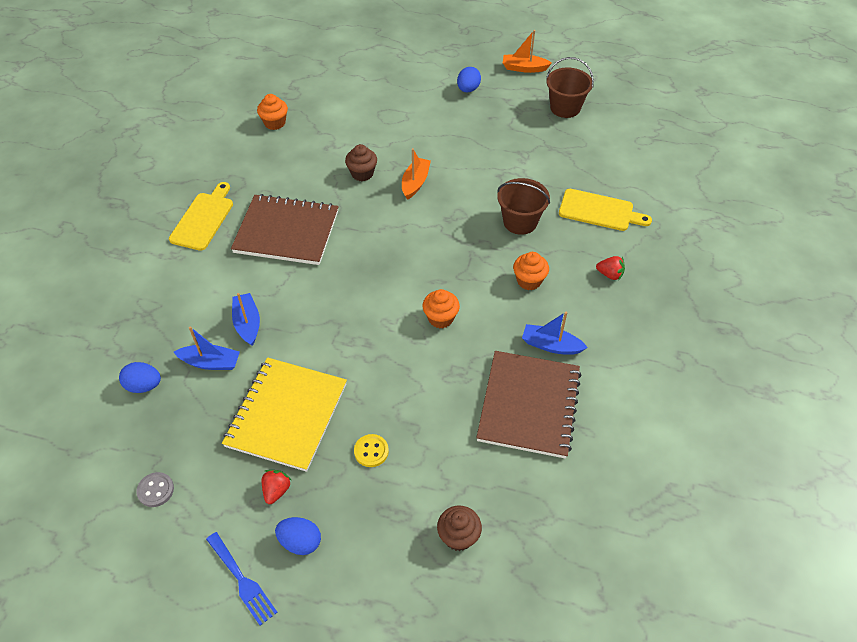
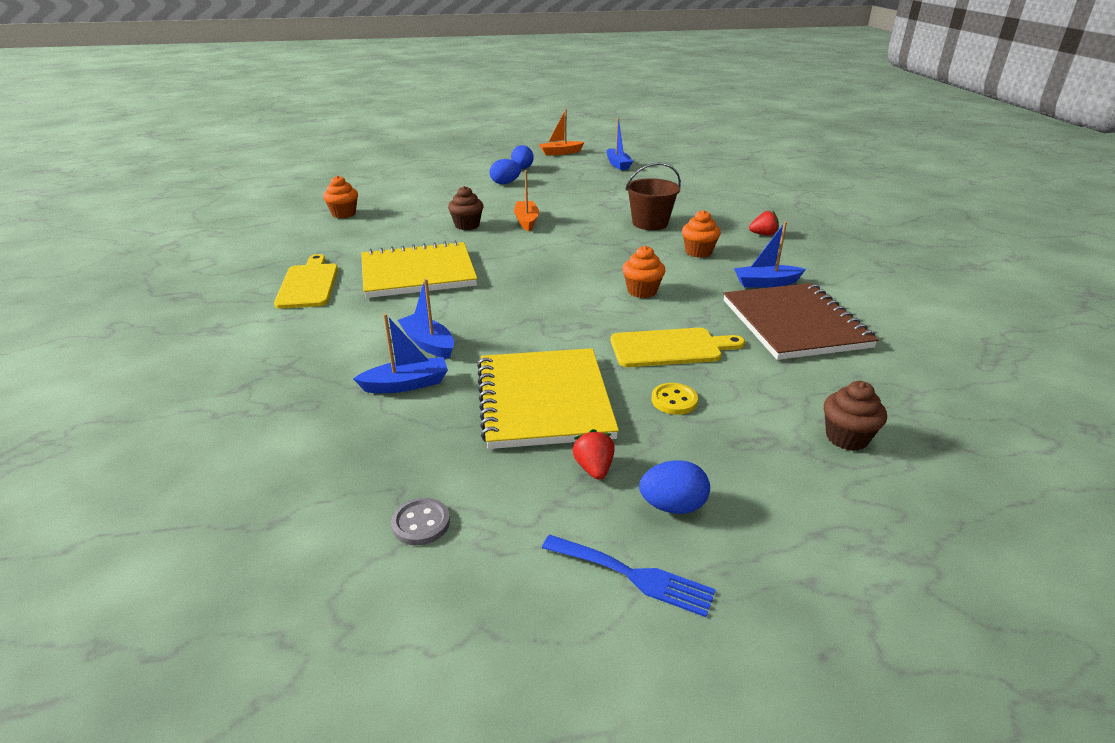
camera: 25 degrees left, 20 degrees down
blue egg [119,362,161,393] -> blue egg moved to [489,159,521,184]
brown notebook [231,194,339,265] -> yellow notebook [361,241,477,298]
brown bucket [546,57,594,118] -> blue boat [606,118,633,170]
yellow cutting board [559,189,652,231] -> yellow cutting board moved to [611,328,745,367]

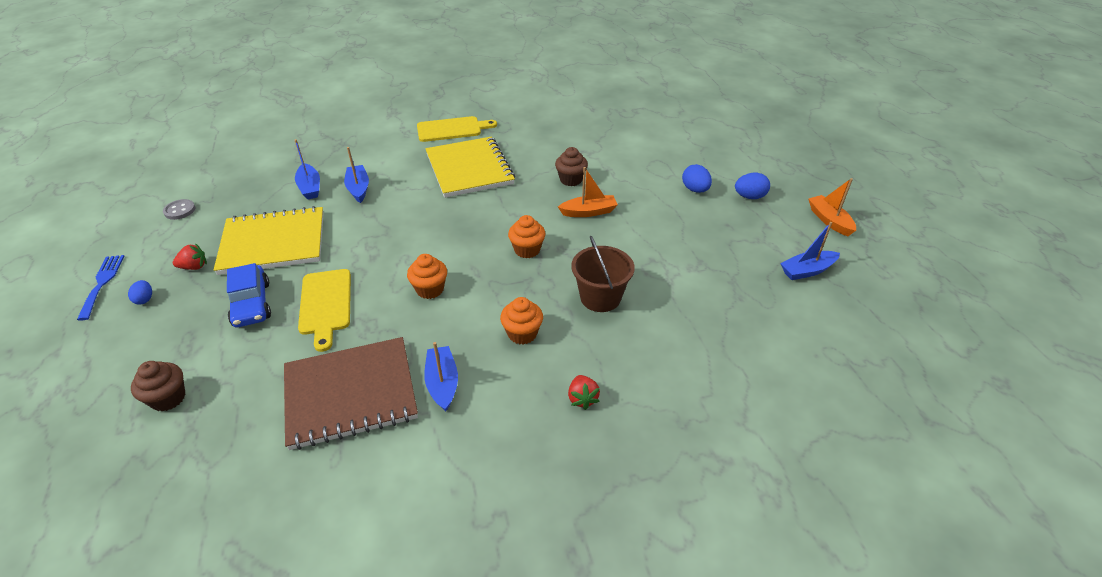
camera: 85 degrees right, 10 degrees up
orange cupcake [323,175,358,218] -> orange cupcake moved to [508,215,545,258]
blue boat [397,279,454,359] -> blue boat turned 60 degrees counterclockwise [344,147,369,203]
blue fork [542,535,716,617] -> blue fork turned 150 degrees clockwise [77,255,124,320]
blue egg [639,460,710,514] -> blue egg [128,280,152,305], size x0.64
yellow button [651,383,698,415] -> blue car [227,263,271,327]

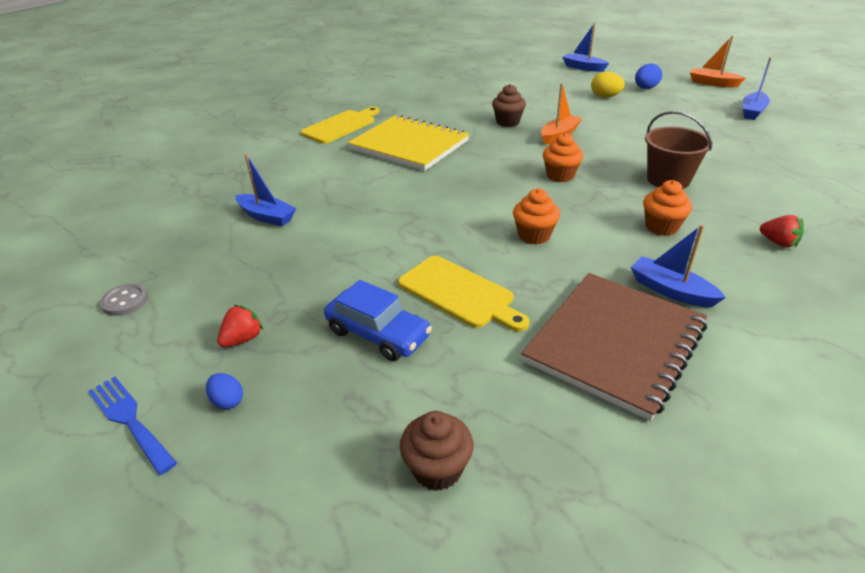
camera: 35 degrees left, 5 degrees down
yellow notebook [214,206,324,275] -> none
blue boat [344,147,369,203] -> blue boat moved to [562,23,609,72]
blue egg [682,164,712,193] -> yellow egg [591,72,625,98]

